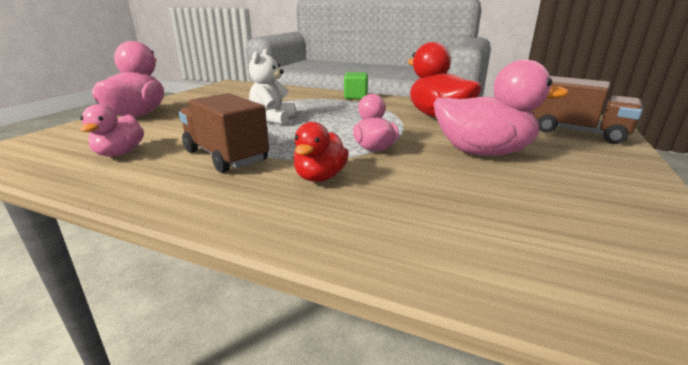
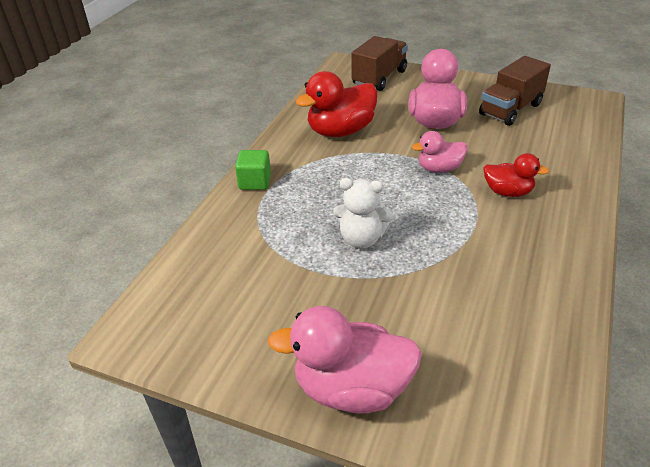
camera: 90 degrees left, 15 degrees up
pink duck [80,104,144,157] -> none
brown truck [179,93,269,173] -> brown truck moved to [479,56,551,126]

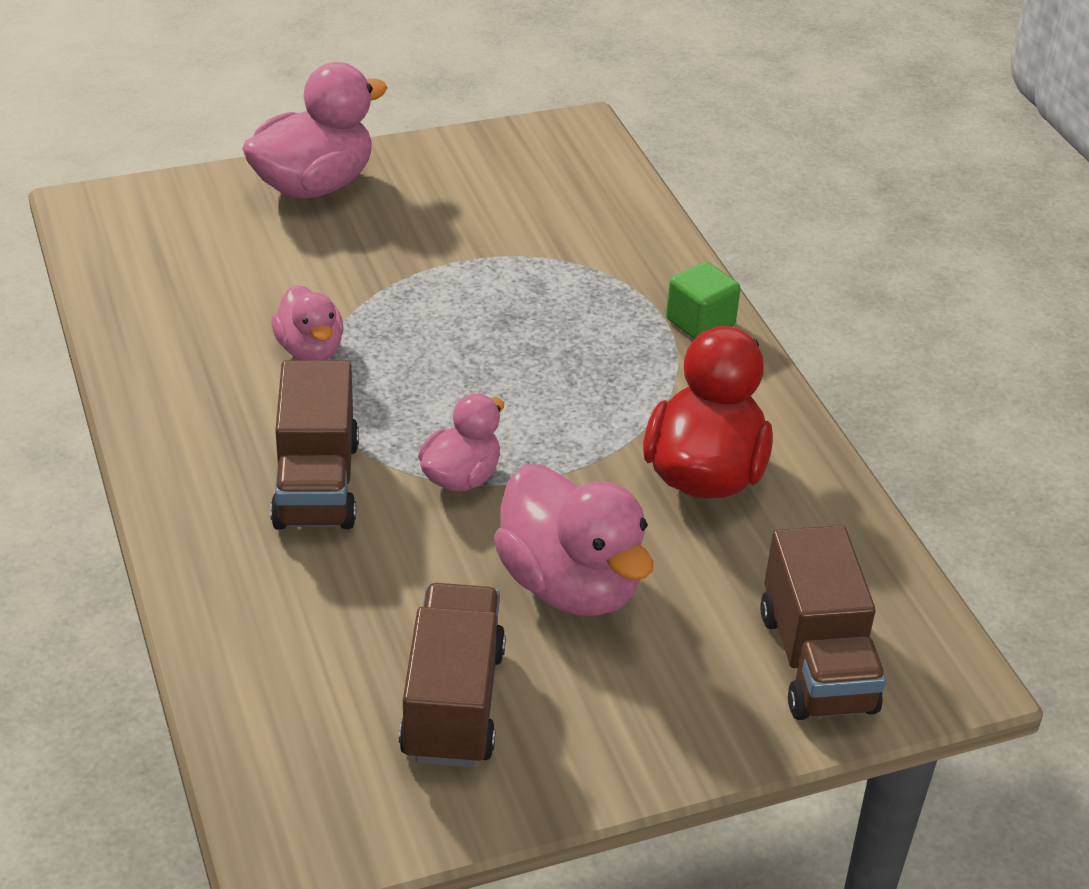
camera: 135 degrees right, 0 degrees up
white teddy bear [333,178,393,249] -> none
red duck [483,153,549,197] -> brown truck [270,360,359,530]
none -> pink duck [271,285,344,360]

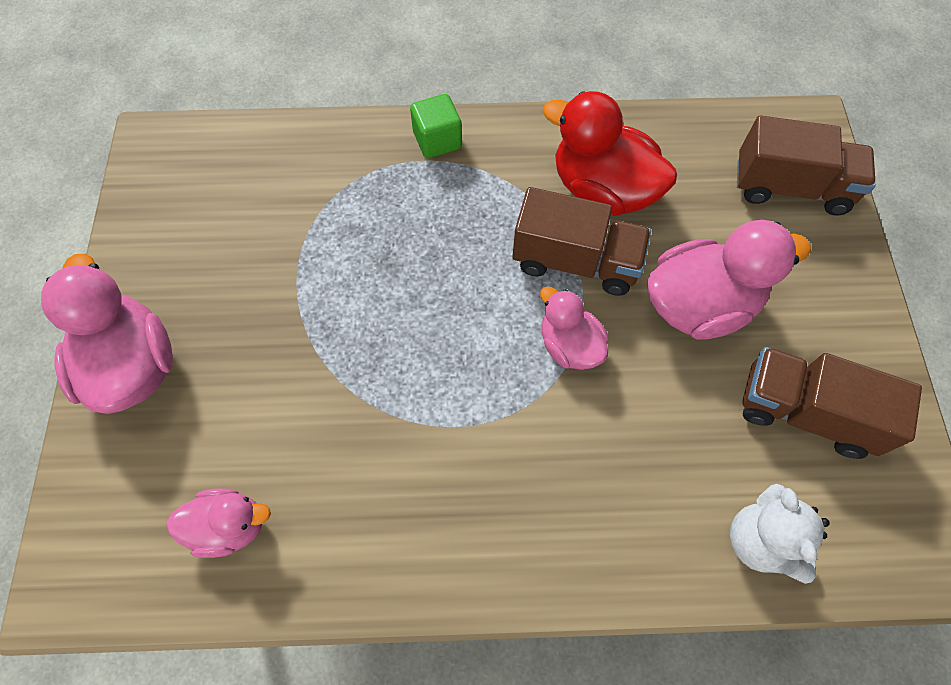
camera: 70 degrees left, 25 degrees up
brown truck [270,360,359,530] -> brown truck moved to [512,187,651,296]
pink duck [271,285,344,360] -> pink duck moved to [166,488,271,558]
none -> white teddy bear [730,484,829,584]

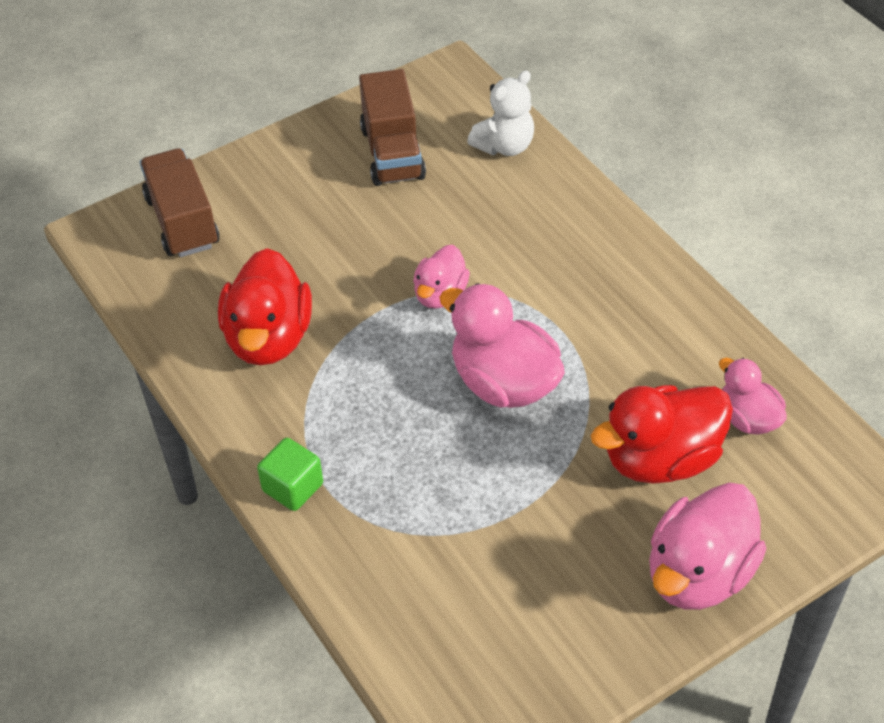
camera: 120 degrees left, 15 degrees down
brown truck [512,187,651,296] -> none
pink duck [647,220,811,340] -> pink duck moved to [439,283,565,408]
none -> red duck [591,385,733,484]

